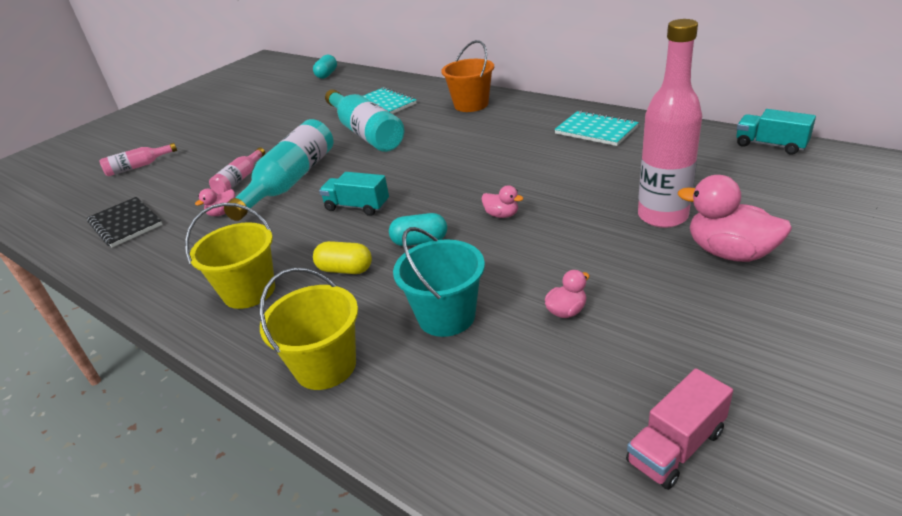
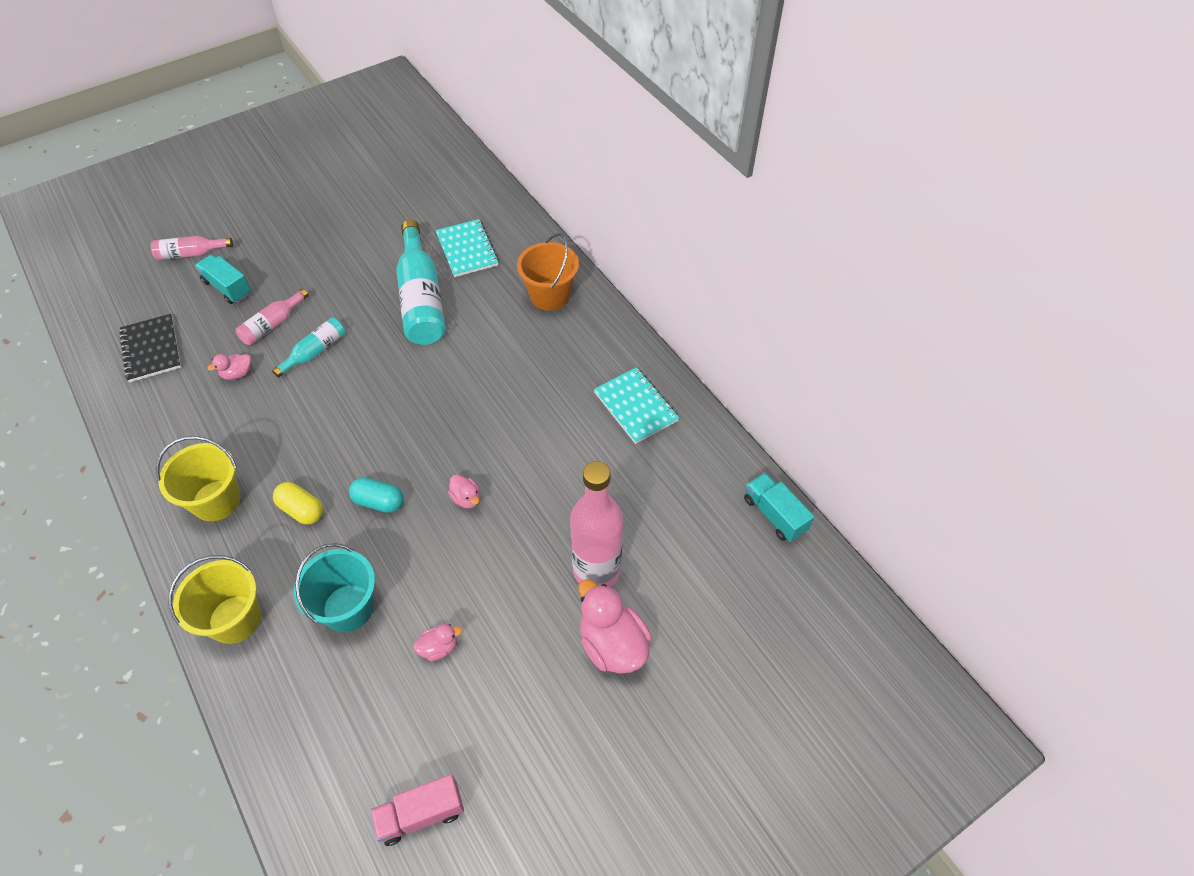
camera: 15 degrees right, 20 degrees up
turquoise bottle [224,119,333,221] -> turquoise bottle [272,317,345,378], size x0.51
turquoise capsule [313,55,337,79] -> none
turquoise truck [319,172,389,216] -> turquoise truck moved to [195,255,251,304]

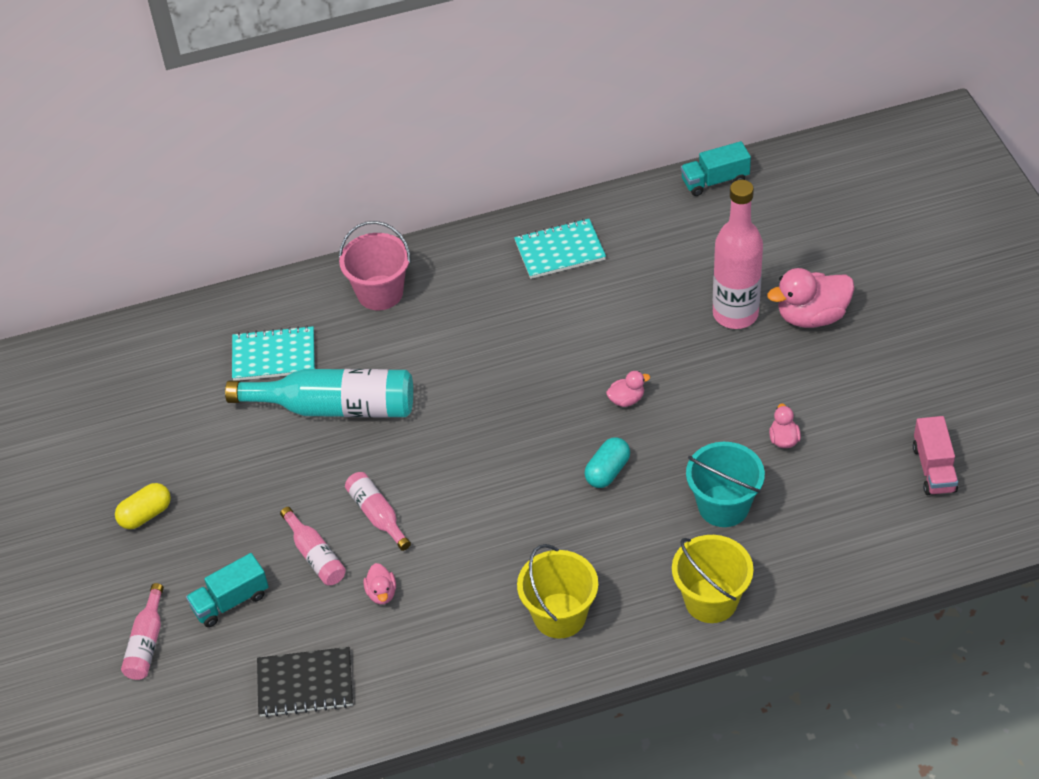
camera: 70 degrees left, 5 degrees down
turquoise bottle [272,317,345,378] -> pink bottle [345,472,411,551]
yellow capsule [273,482,323,525] -> yellow capsule moved to [115,483,171,529]
orange bucket [517,233,579,310] -> pink bucket [339,221,411,310]

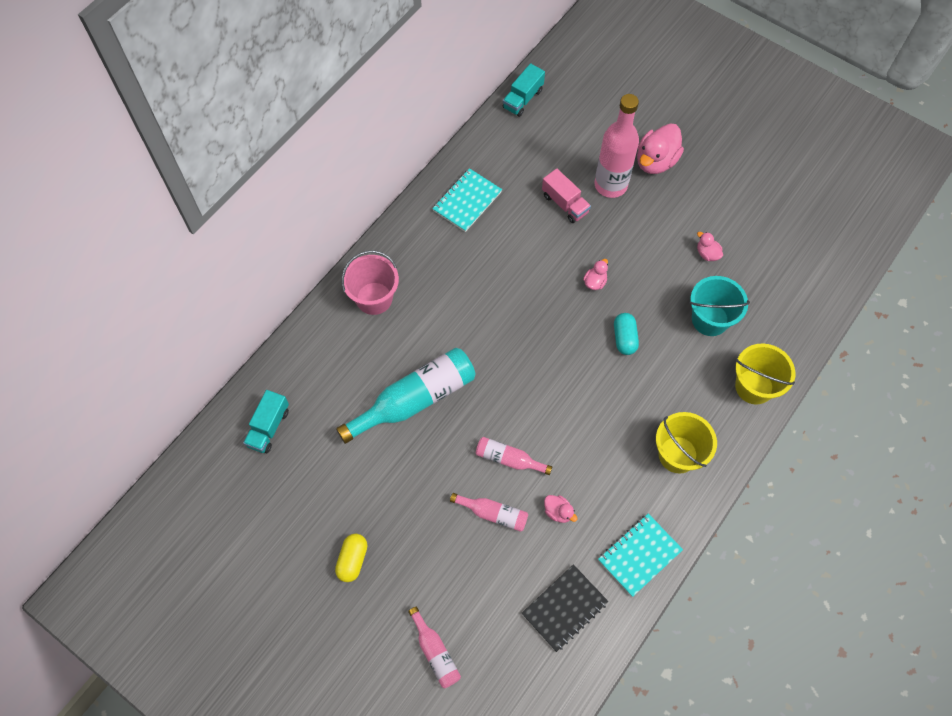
camera: 40 degrees left, 15 degrees up
turquoise truck [186,553,269,627] -> turquoise truck moved to [243,390,289,453]
turquoise notebook [232,325,315,381] -> turquoise notebook moved to [598,514,683,597]
pink truck [913,416,958,495] -> pink truck moved to [542,168,591,223]

